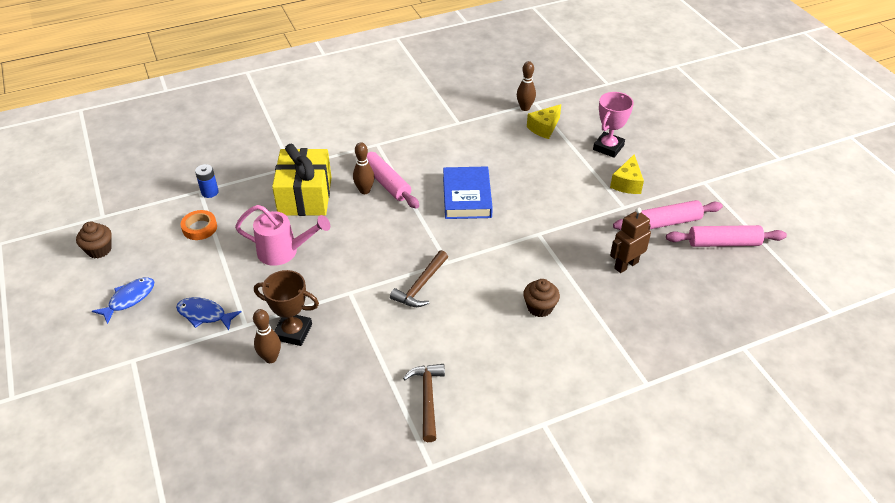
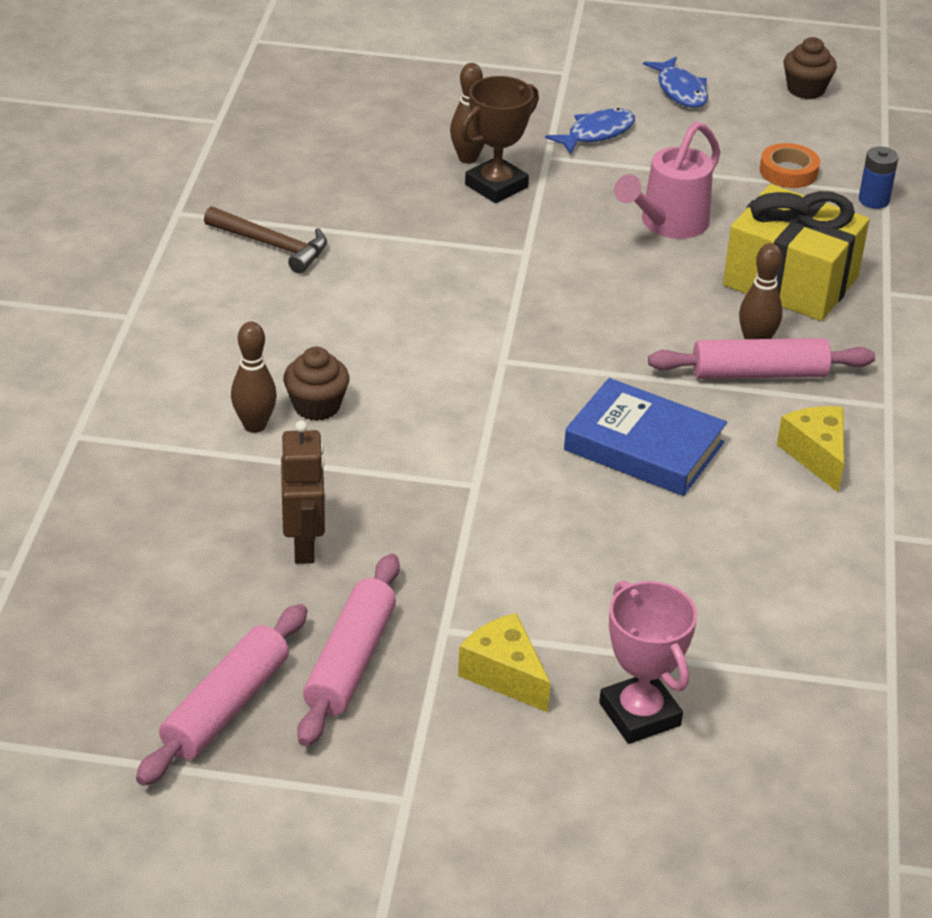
camera: 120 degrees right, 5 degrees down
brown hammer [390,250,448,307] -> none
brown bowling pin [517,61,536,111] -> brown bowling pin moved to [231,322,277,433]
yellow cheese [527,104,561,139] -> yellow cheese moved to [777,406,844,493]

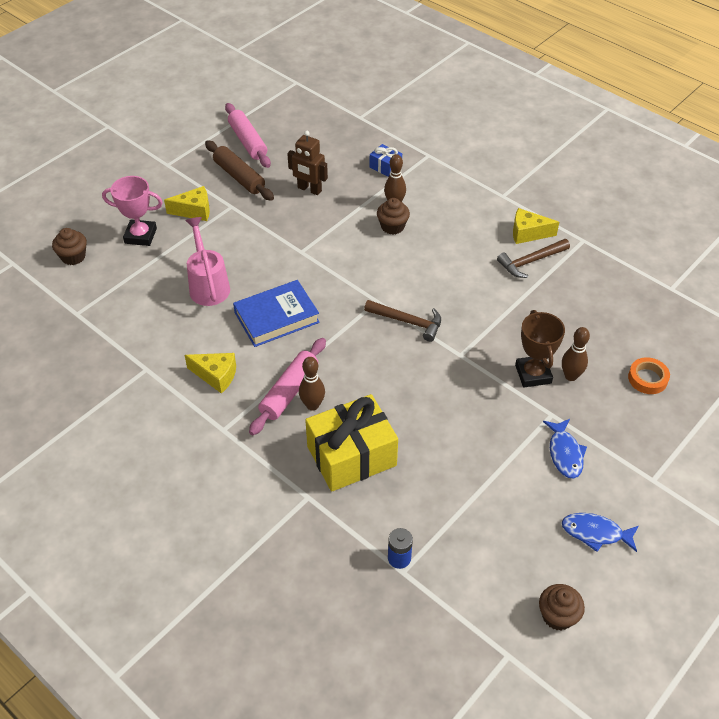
camera: 125 degrees right, 10 degrees up
pink rolling pin [297,554,400,747] -> brown rolling pin [205,140,274,201]
pink watering can [614,121,720,239] -> pink watering can moved to [185,217,230,306]
orange tape [760,143,820,188] -> orange tape moved to [628,357,670,394]
none -> brown cupcake [52,228,87,265]
none -> brown hammer [364,300,441,342]
none -> blue gift [370,144,402,177]
none -> yellow cheese [513,208,559,244]

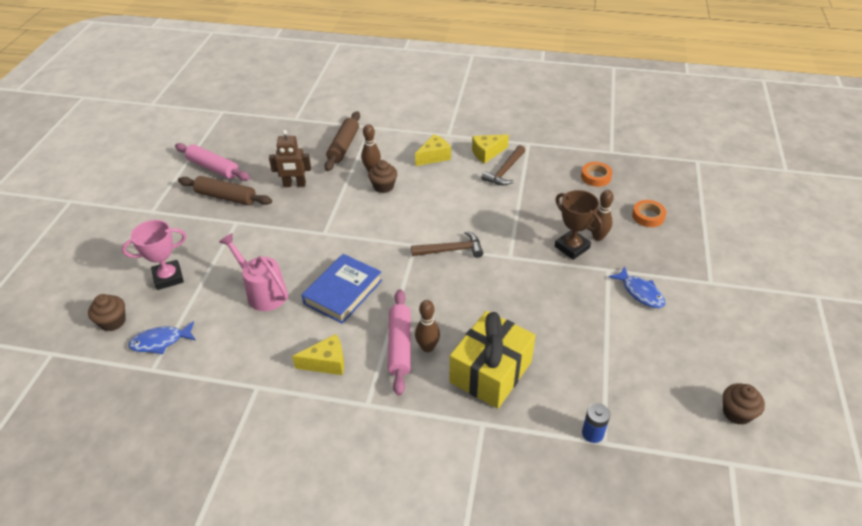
camera: 30 degrees left, 5 degrees down
yellow cheese [164,186,210,221] -> yellow cheese moved to [415,134,451,166]
blue gift [370,144,402,177] -> brown rolling pin [324,111,360,171]
blue fish [562,513,639,552] -> blue fish moved to [128,321,196,354]
none -> orange tape [581,162,613,187]

